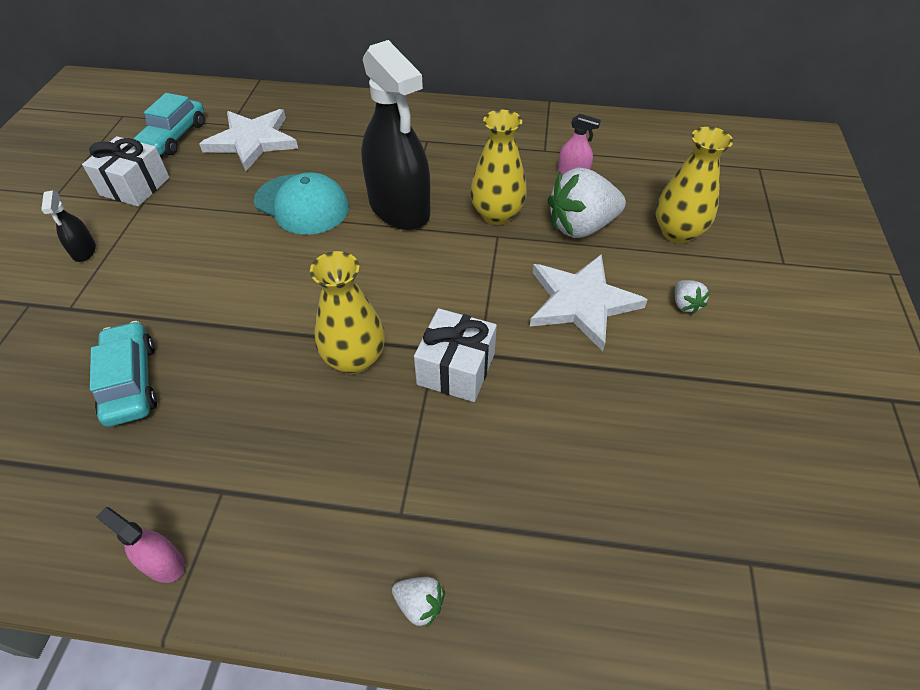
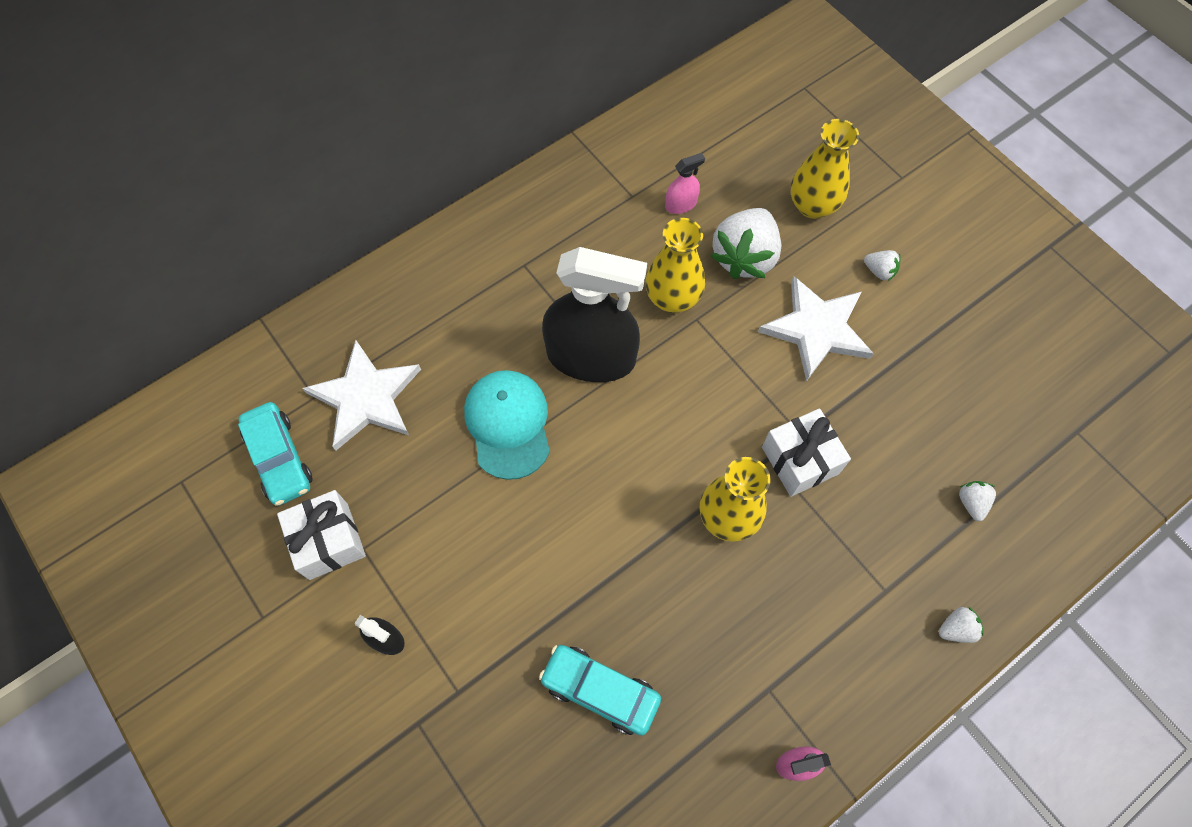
camera: 45 degrees left, 15 degrees up
turquoise cap [254,173,349,235] -> turquoise cap turned 90 degrees counterclockwise [464,370,550,480]
none -> white strawberry [959,481,996,521]

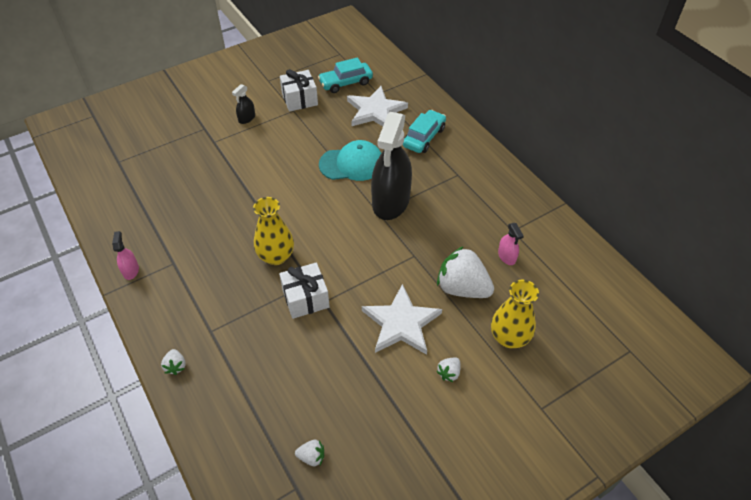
camera: 95 degrees right, 15 degrees down
turquoise car [539,645,661,736] -> turquoise car moved to [403,110,446,153]
yellow vase [646,218,705,313] -> none
white strawberry [959,481,996,521] -> white strawberry moved to [295,440,324,466]

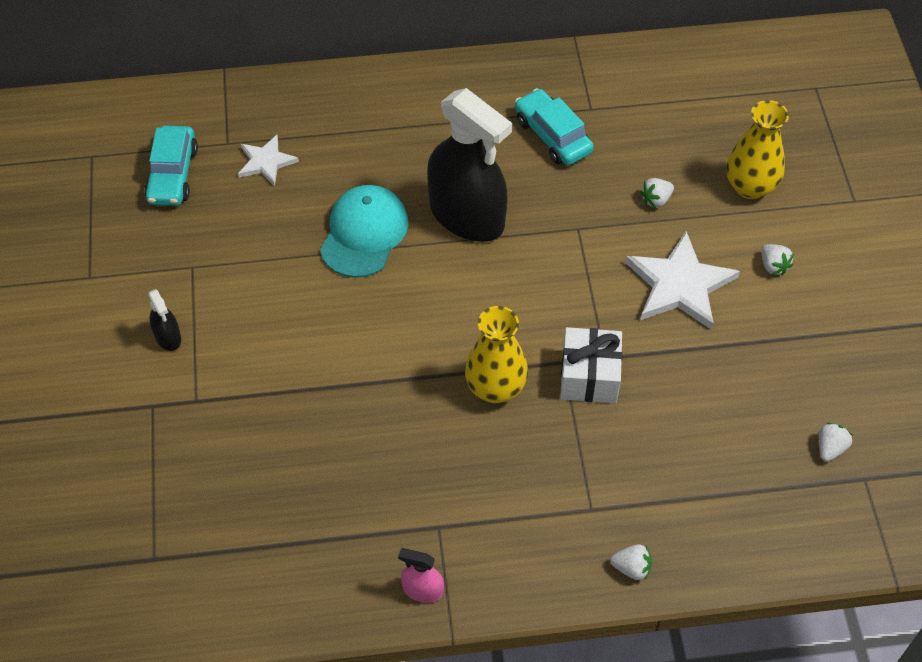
camera: 65 degrees left, 5 degrees up
white gift [280,69,318,112] -> none
white star [347,86,408,126] -> white star [238,135,299,186], size x0.58
turquoise car [403,110,446,153] -> turquoise car moved to [515,88,594,165]
white strawberry [437,246,494,298] -> white strawberry [640,178,674,208], size x0.44
pink spray bottle [498,223,524,265] -> none

